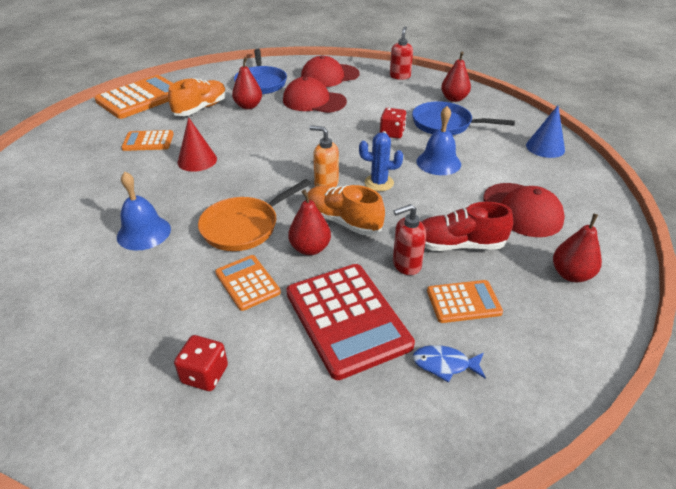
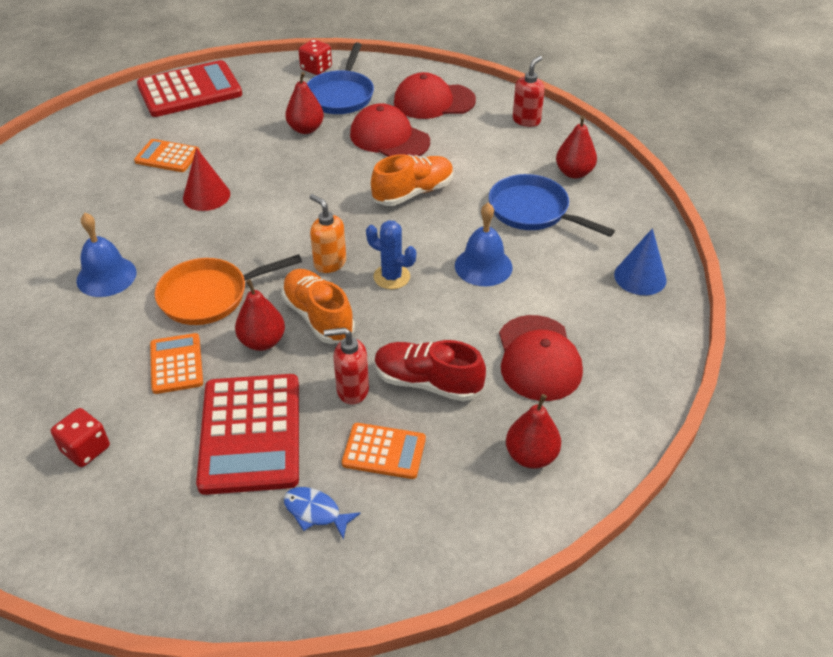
camera: 20 degrees right, 5 degrees up
orange calculator [95,75,173,119] -> red calculator [137,60,242,117]
orange shoe [168,78,227,116] -> orange shoe moved to [371,154,454,206]
red dice [380,108,407,139] -> red dice moved to [298,39,332,75]

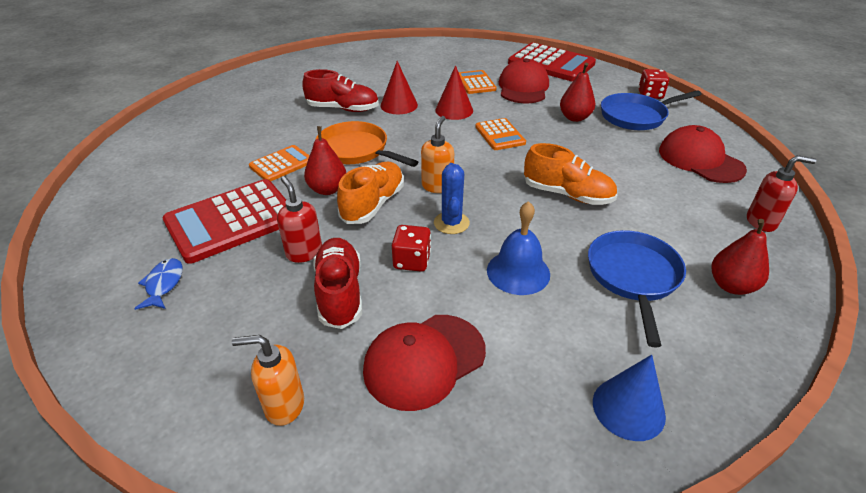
camera: 60 degrees right, 5 degrees down
red dice [51,408,110,467] -> red dice moved to [392,225,431,272]
blue bell [76,213,136,297] -> red shoe [302,69,379,112]
orange calculator [342,423,426,479] -> orange calculator moved to [475,118,526,150]
red cap [350,103,430,157] -> red cap moved to [499,58,549,103]
red pear [506,394,561,469] -> orange soap dispenser [232,335,304,426]
none -> red cone [380,61,418,114]

